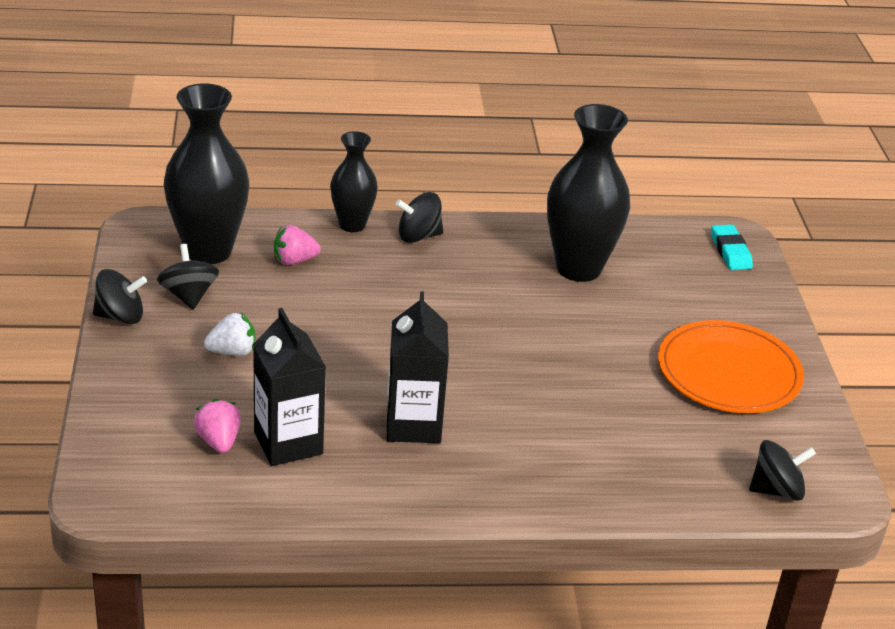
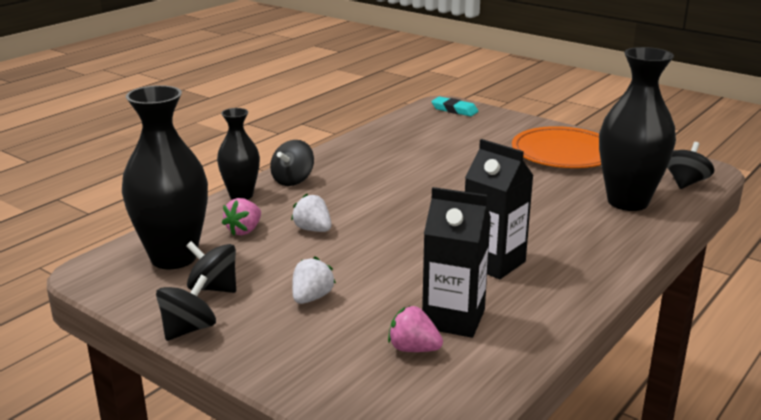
camera: 45 degrees left, 10 degrees down
black vase [547,104,630,282] -> black vase moved to [599,47,676,211]
none -> white strawberry [291,194,331,232]

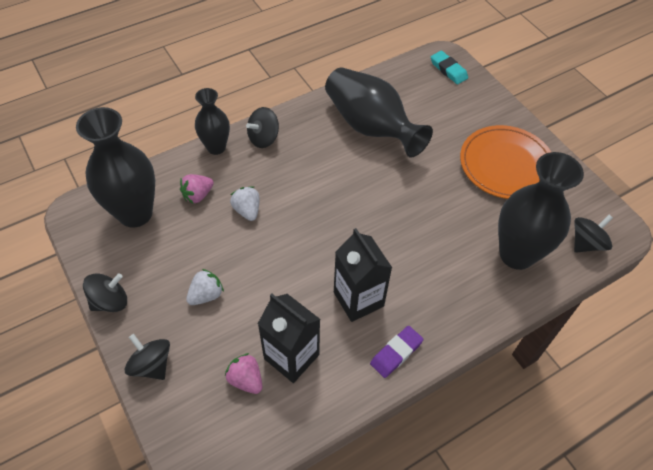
camera: 20 degrees right, 30 degrees up
black spinning top [186,241,236,293] -> black spinning top moved to [125,334,170,380]
none -> black vase [325,67,433,158]
none -> purple eraser [370,326,424,378]

